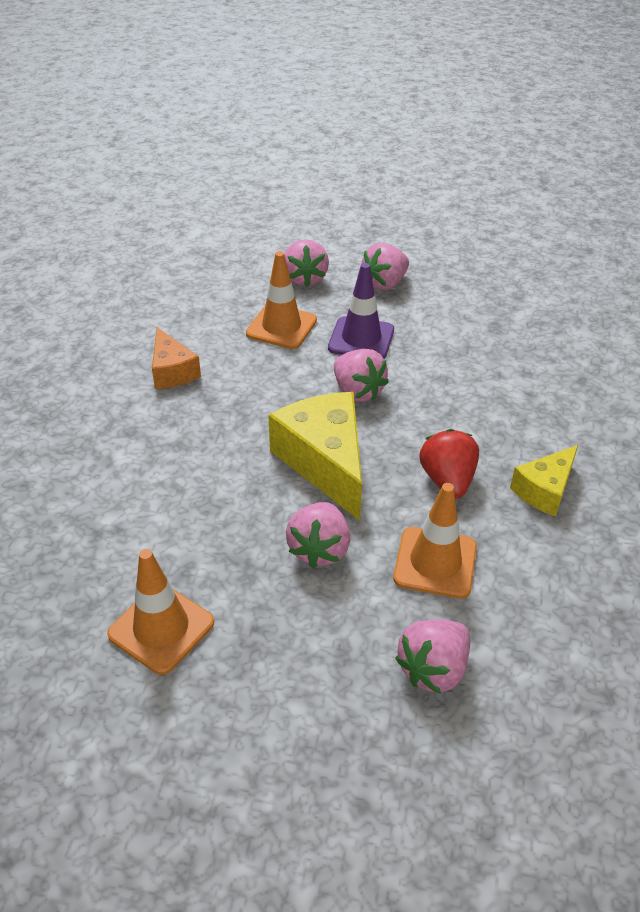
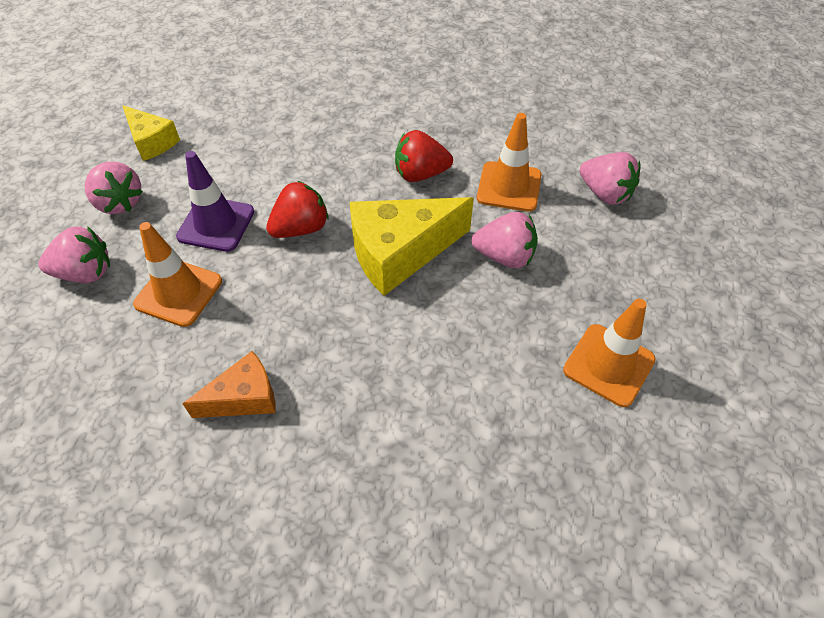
camera: 90 degrees left, 10 degrees up
pink strawberry [334,349,389,402] -> red strawberry [266,181,329,238]
yellow cheese [510,445,578,517] -> yellow cheese moved to [122,105,180,161]

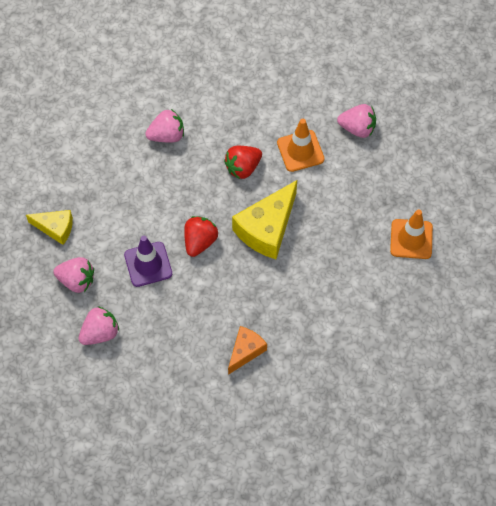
camera: 30 degrees left, 10 degrees up
orange traffic cone [133,222,222,327] -> none
pink strawberry [472,212,538,268] -> pink strawberry moved to [145,109,184,143]

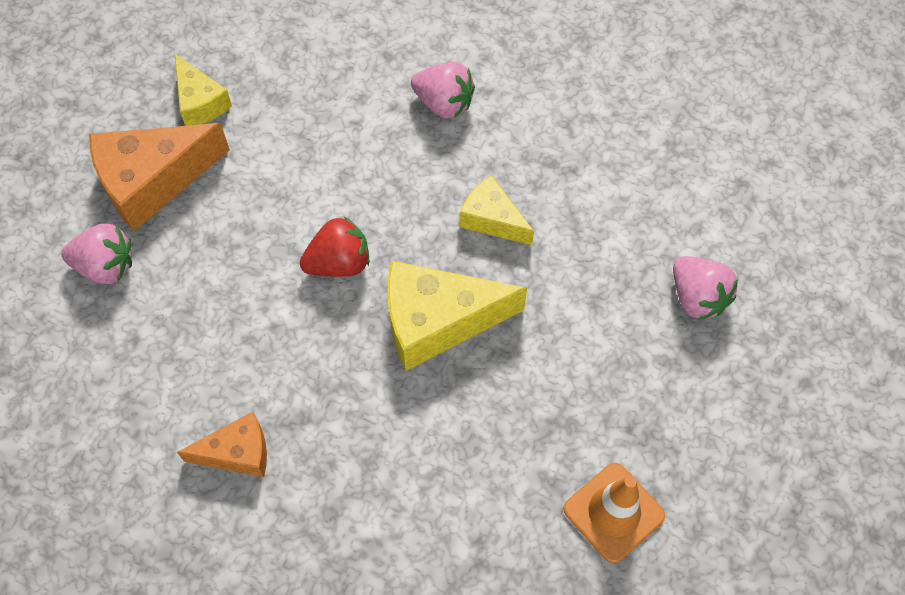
camera: 45 degrees right, 0 degrees up
pink strawberry [53,257,94,293] -> orange cheese [89,123,230,231]
purple traffic cone [124,236,172,287] -> none
red strawberry [224,146,262,179] -> yellow cheese [459,175,534,245]
orange traffic cone [277,119,324,172] -> none

